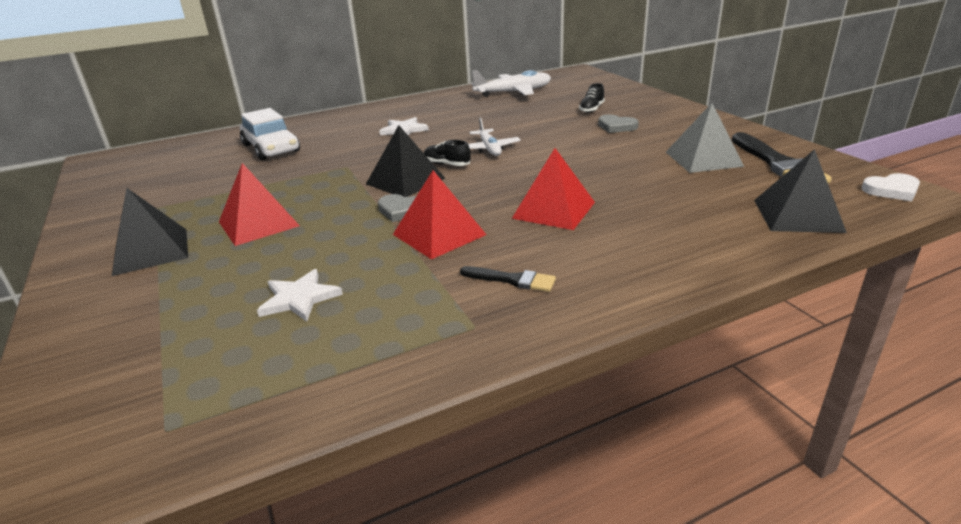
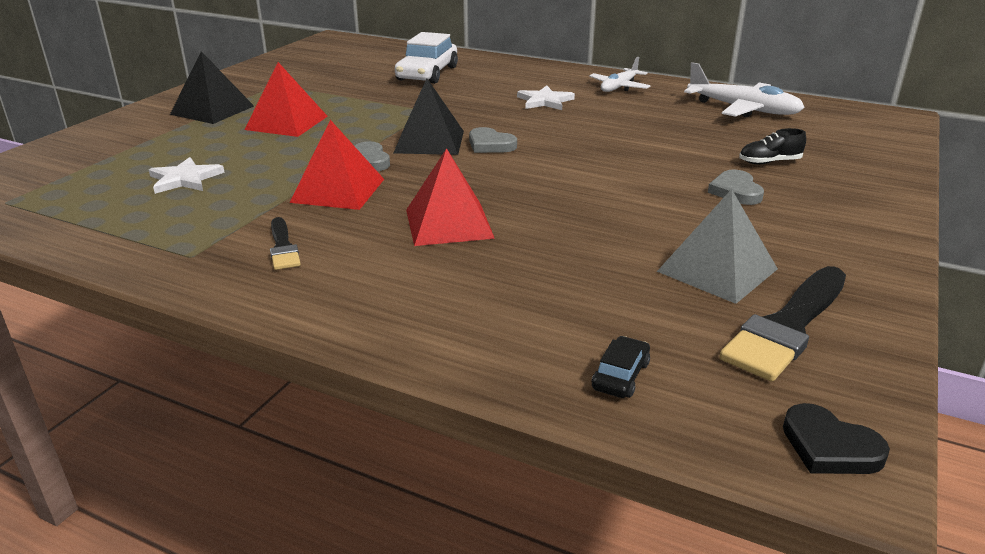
camera: 50 degrees right, 0 degrees up
black shoe [424,140,471,166] -> grey heart [469,127,517,153]
white plane [468,117,521,156] -> white plane moved to [589,57,650,92]
black pyramid [754,149,847,233] -> black car [592,336,650,398]
white heart [862,173,920,201] -> black heart [783,403,890,474]

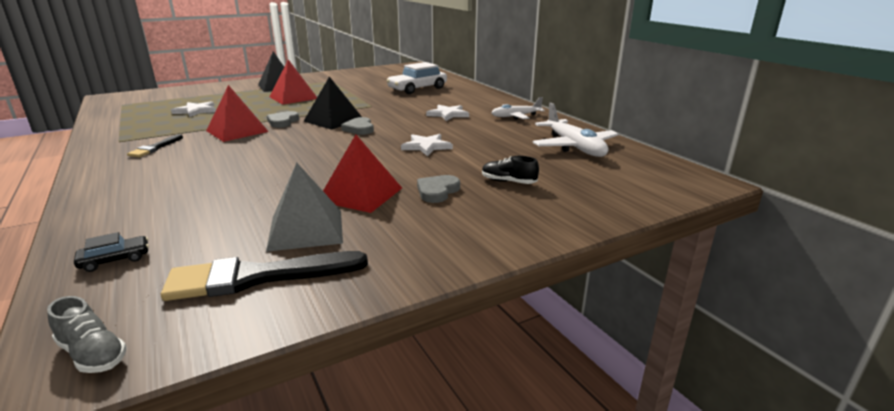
camera: 35 degrees right, 5 degrees down
red pyramid [406,148,495,246] -> red pyramid moved to [323,135,402,213]
black heart [783,403,890,474] -> grey shoe [47,296,127,373]
none -> white star [401,134,453,156]

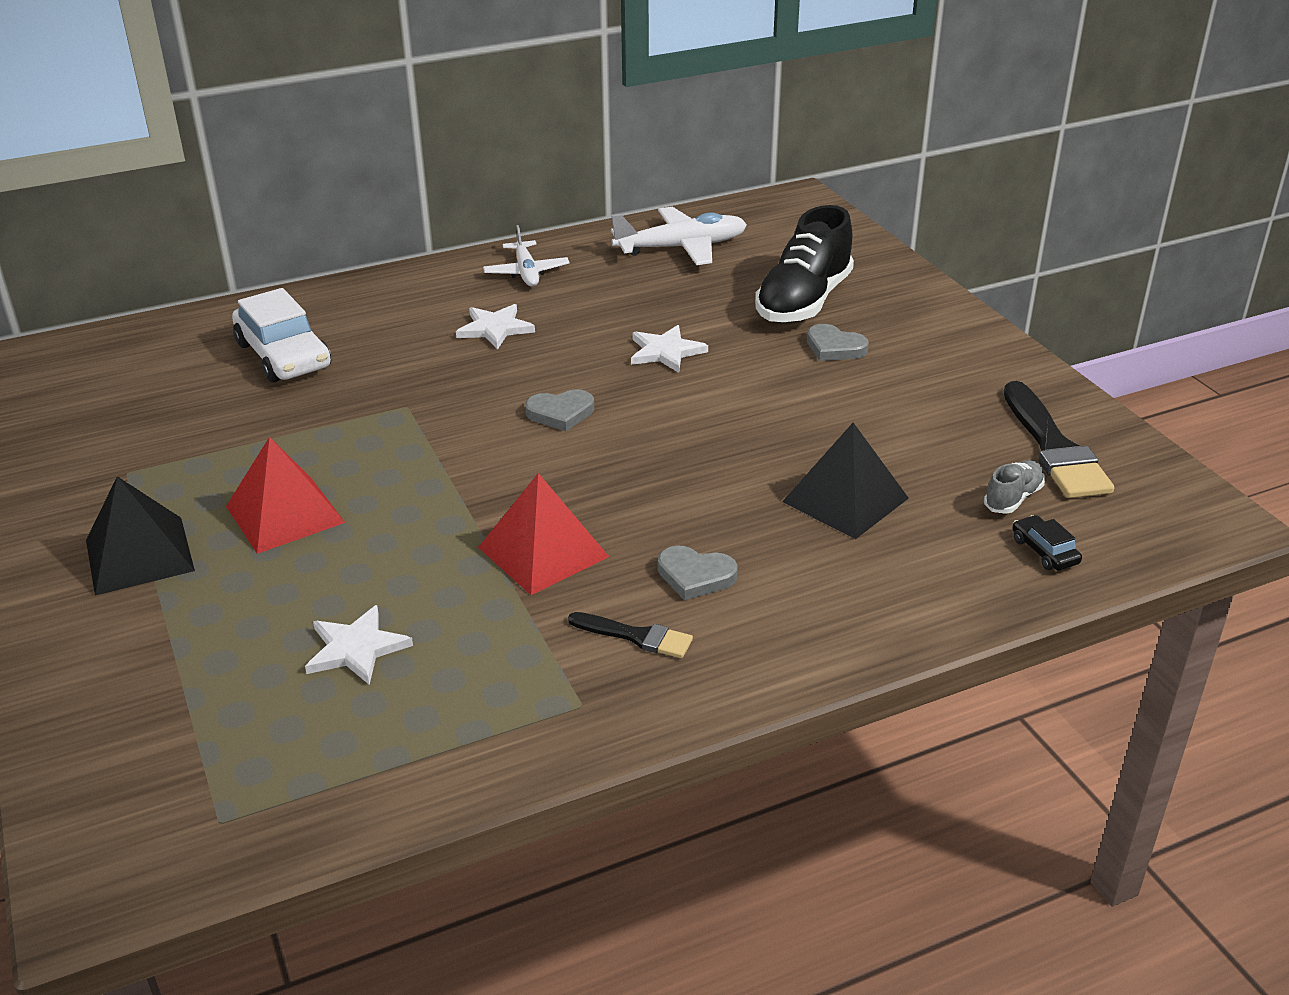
camera: 85 degrees left, 10 degrees up
grey shoe [47,296,127,373] -> grey shoe moved to [984,460,1045,514]
grey pyramid [266,163,343,252] -> none
grey heart [267,111,299,128] -> grey heart moved to [658,546,738,600]
black pyramid [303,77,362,130] -> black pyramid moved to [782,423,909,539]
red pyramid [323,135,402,213] -> none
black shoe [482,156,539,184] -> black shoe [755,205,854,323], size x2.18

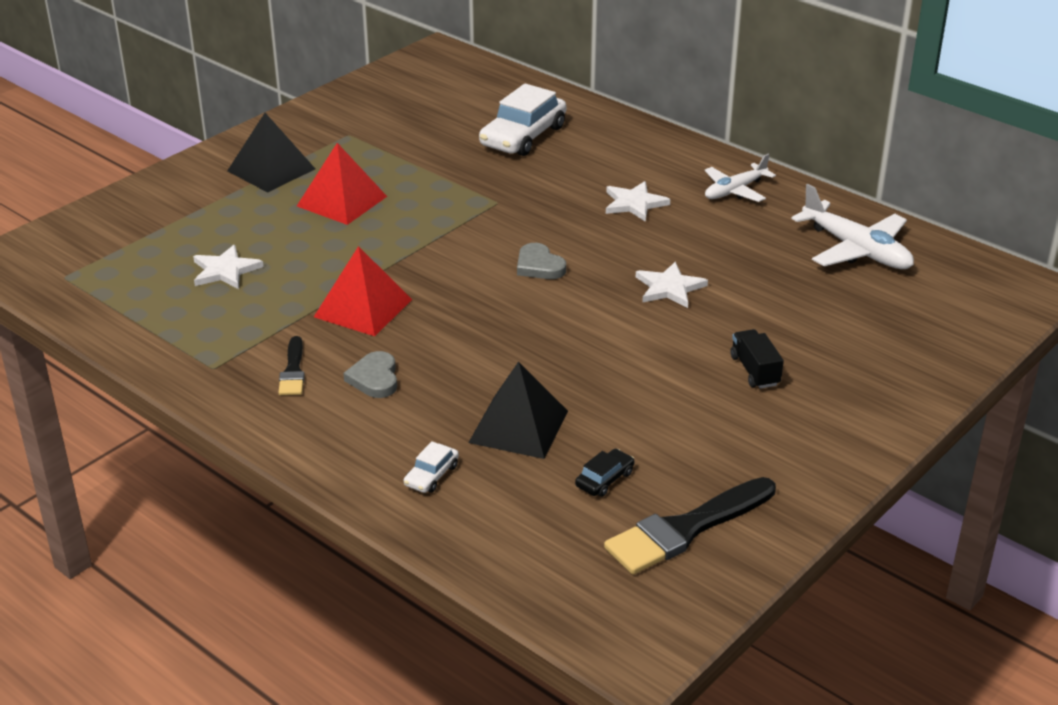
camera: 65 degrees right, 0 degrees up
black shoe [755,205,854,323] -> none
grey heart [807,324,869,361] -> black truck [730,329,784,389]
grey shoe [984,460,1045,514] -> none
black car [1012,515,1082,570] -> black car moved to [575,449,634,497]
none -> white car [404,441,459,493]

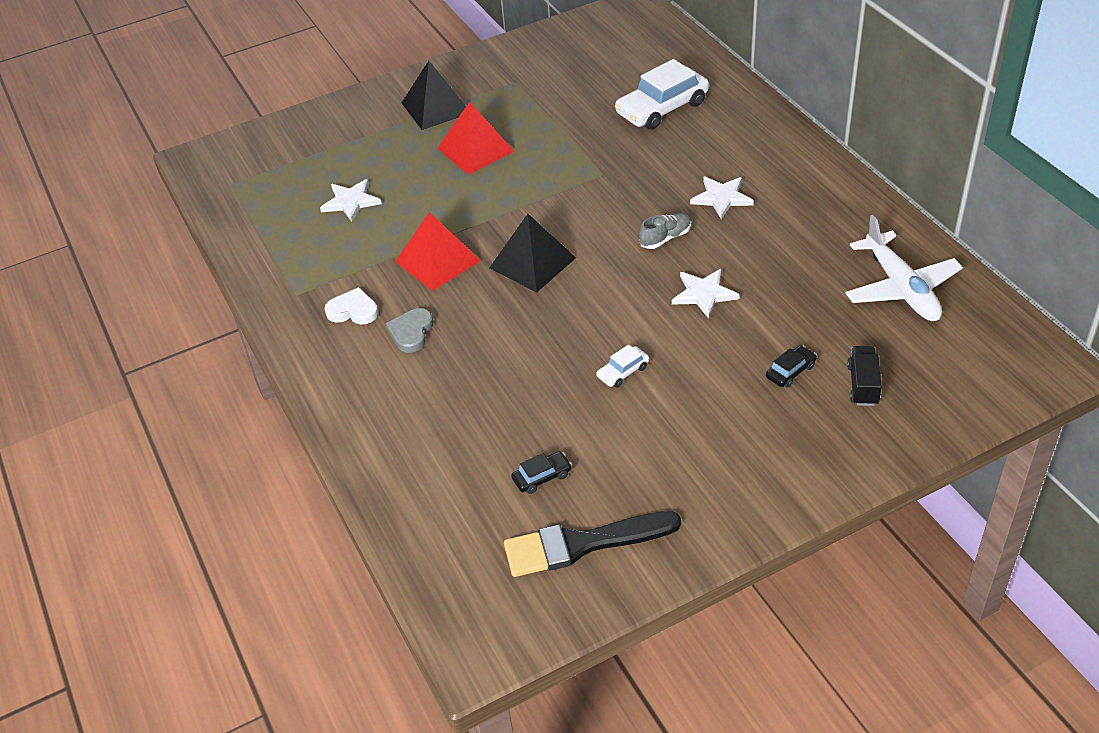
camera: 25 degrees right, 10 degrees up
black brush [278,336,305,395] -> white heart [325,287,378,325]
white car [404,441,459,493] -> white car moved to [596,344,649,387]
black pyramid [468,361,568,459] -> black pyramid moved to [489,214,576,293]
grey heart [517,243,566,279] -> none
white plane [705,154,776,202] -> none
black truck [730,329,784,389] -> black truck moved to [847,346,882,406]
none -> grey shoe [639,213,691,249]
none -> black car [766,345,817,388]

